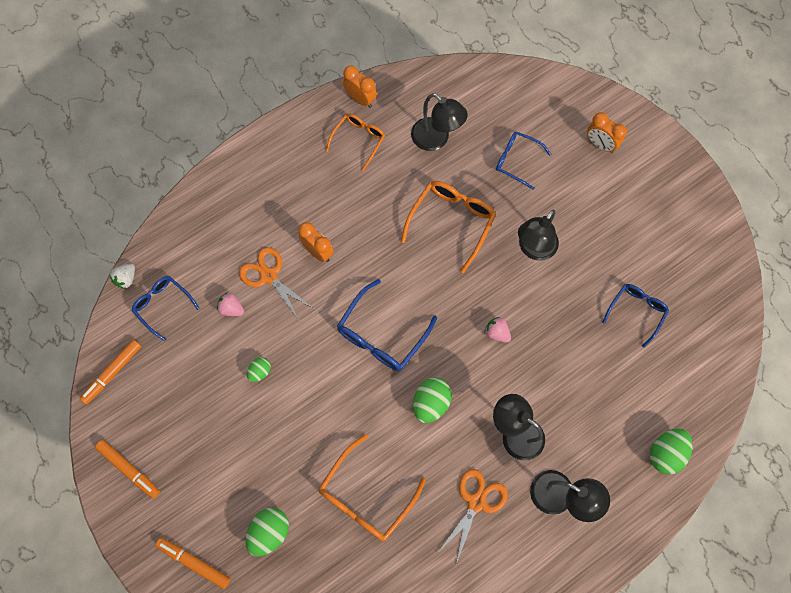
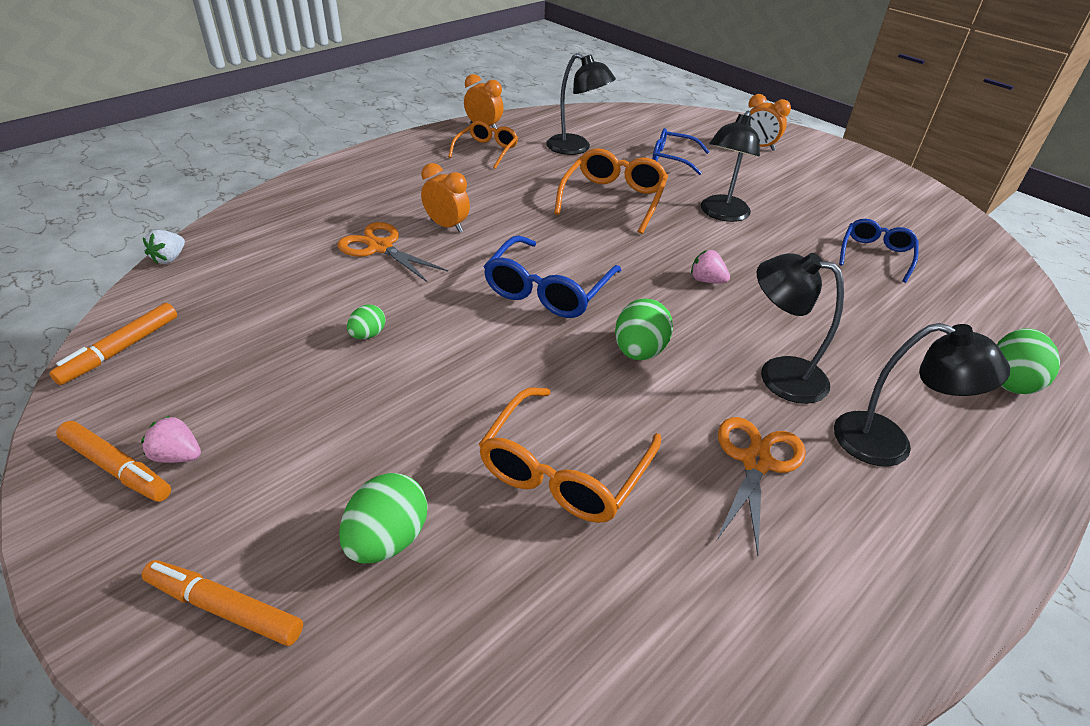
camera: 10 degrees left, 30 degrees down
blue glasses [131,276,200,341] -> none
pink strawberry [217,292,244,316] -> pink strawberry moved to [141,415,201,463]

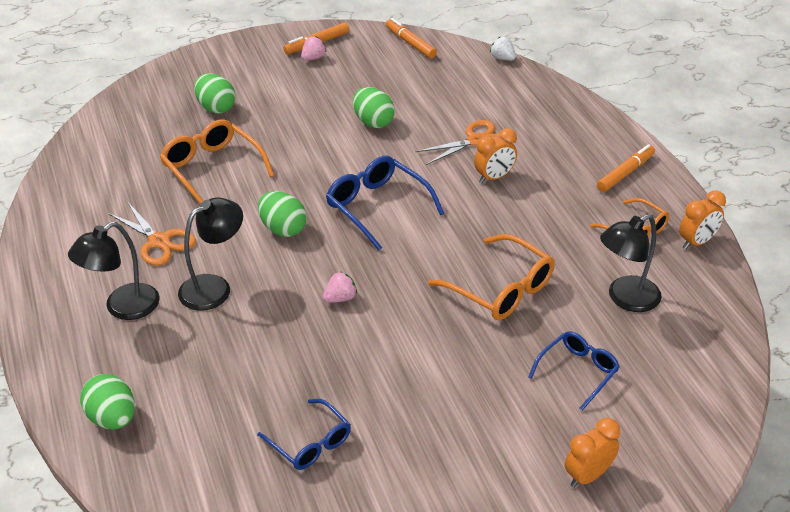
camera: 115 degrees right, 0 degrees up
orange marker [142,560,303,646] -> orange marker moved to [597,144,655,192]
green egg [347,304,385,339] -> green egg [353,87,395,128], size x1.72
black lamp [701,111,760,222] -> none

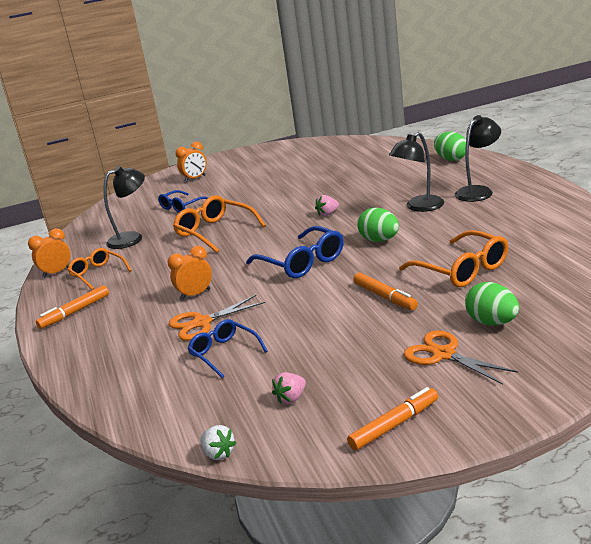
camera: 175 degrees left, 15 degrees down
orange scissors [108,203,196,266] -> orange scissors moved to [403,331,518,385]
blue glasses [257,399,351,470] -> blue glasses moved to [187,319,268,378]
pink strawberry [301,36,326,61] -> pink strawberry moved to [272,372,306,404]
green egg [353,87,395,128] -> none
orange marker [386,18,437,59] -> orange marker moved to [353,273,418,310]
white strawberry [490,37,516,61] -> white strawberry moved to [200,425,236,460]

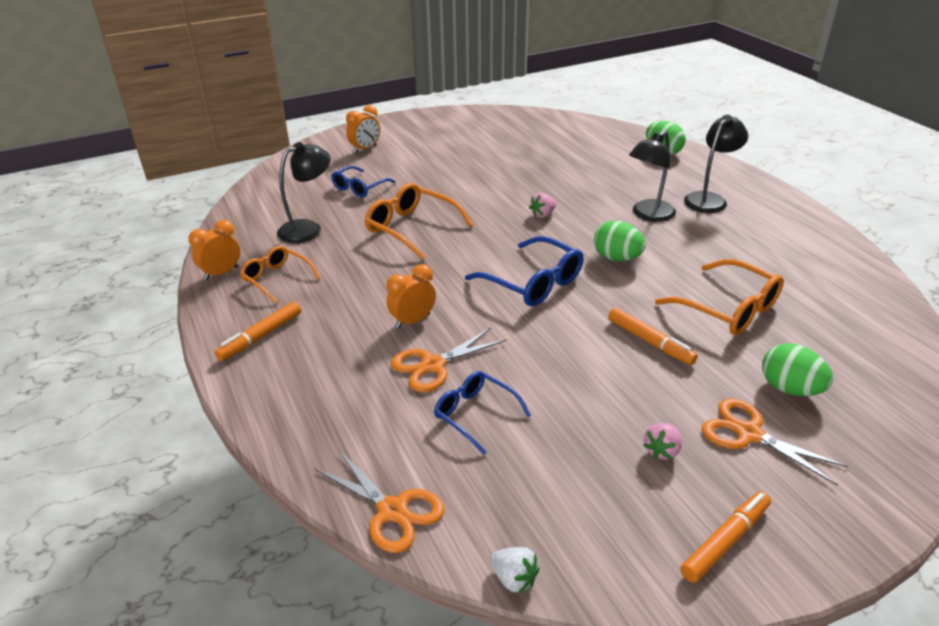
camera: 10 degrees left, 10 degrees up
pink strawberry [272,372,306,404] -> pink strawberry moved to [643,423,682,460]
none -> orange scissors [315,450,445,553]

